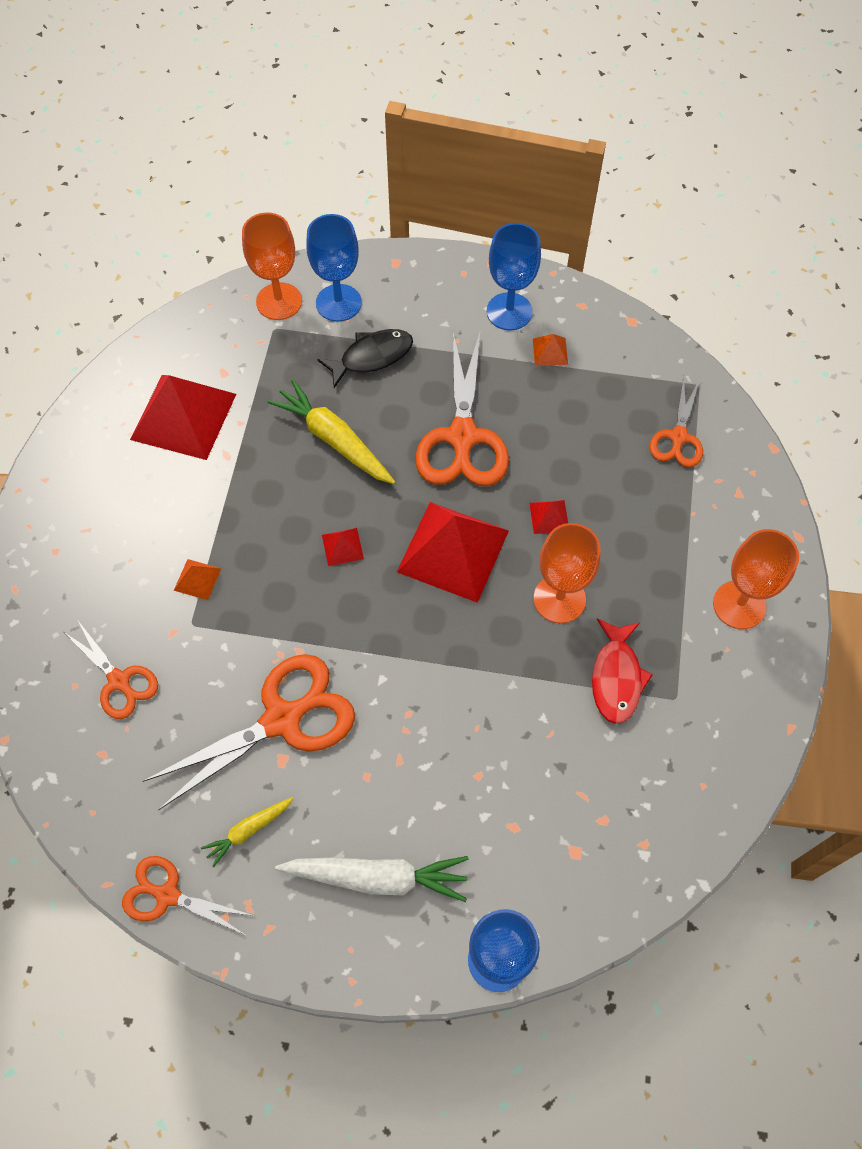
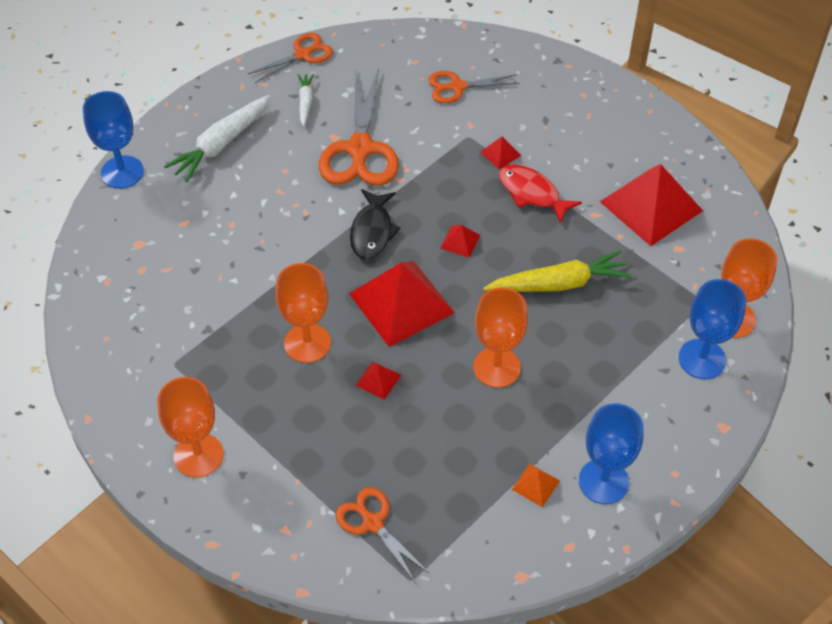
camera: 125 degrees right, 10 degrees down
orange pyramid [174,559,221,600] -> red pyramid [480,137,521,169]
yellow carrot [201,797,294,867] -> white carrot [298,74,314,127]
black fish [317,329,413,388] -> black fish moved to [350,189,401,260]
orange scissors [415,332,509,487] -> orange goblet [473,288,528,388]
red fish [592,619,653,724] -> red fish moved to [499,165,582,224]

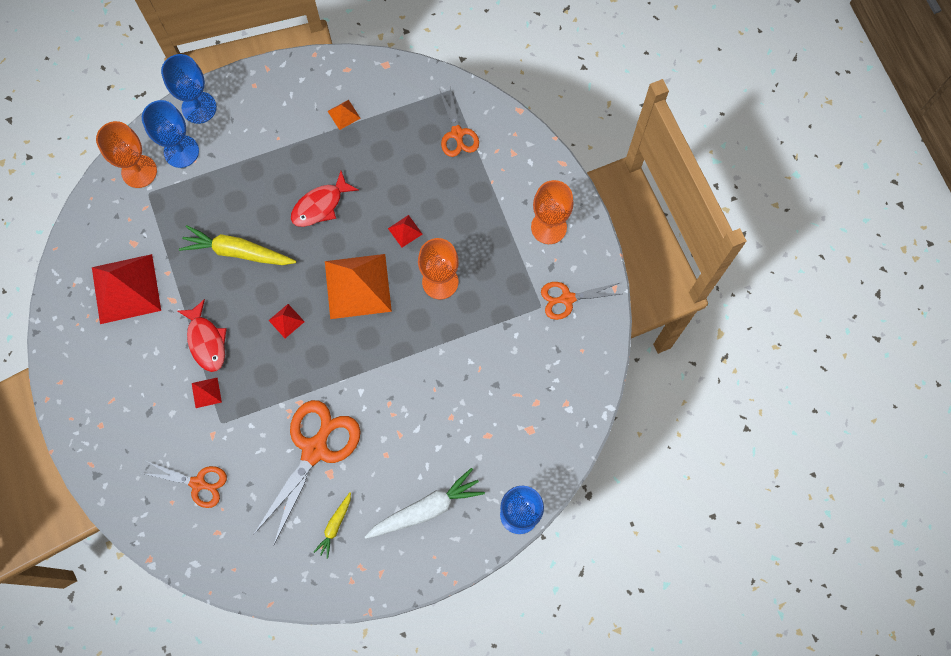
camera: 155 degrees left, 20 degrees up
orange scissors [248,33,333,83] -> orange scissors moved to [541,282,620,320]
white carrot [298,74,314,127] -> yellow carrot [314,492,351,559]
red pyramid [349,261,455,347] -> orange pyramid [325,254,392,319]
black fish [350,189,401,260] -> none
orange goblet [473,288,528,388] -> red fish [291,171,359,227]
blue goblet [579,403,644,504] -> blue goblet moved to [161,54,217,124]

